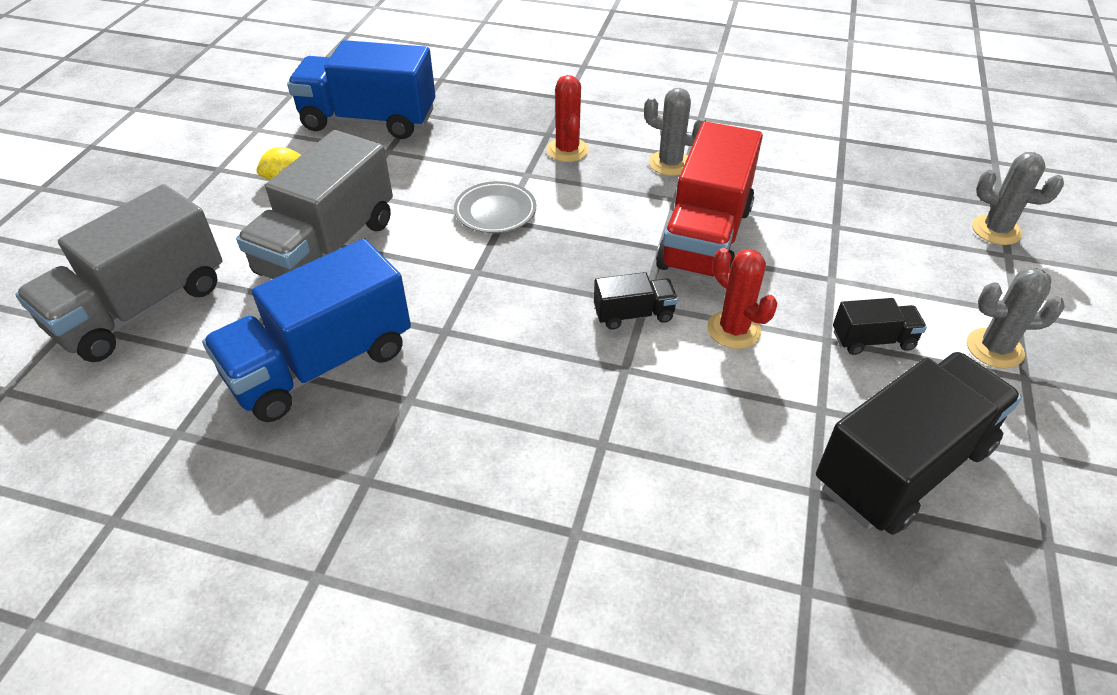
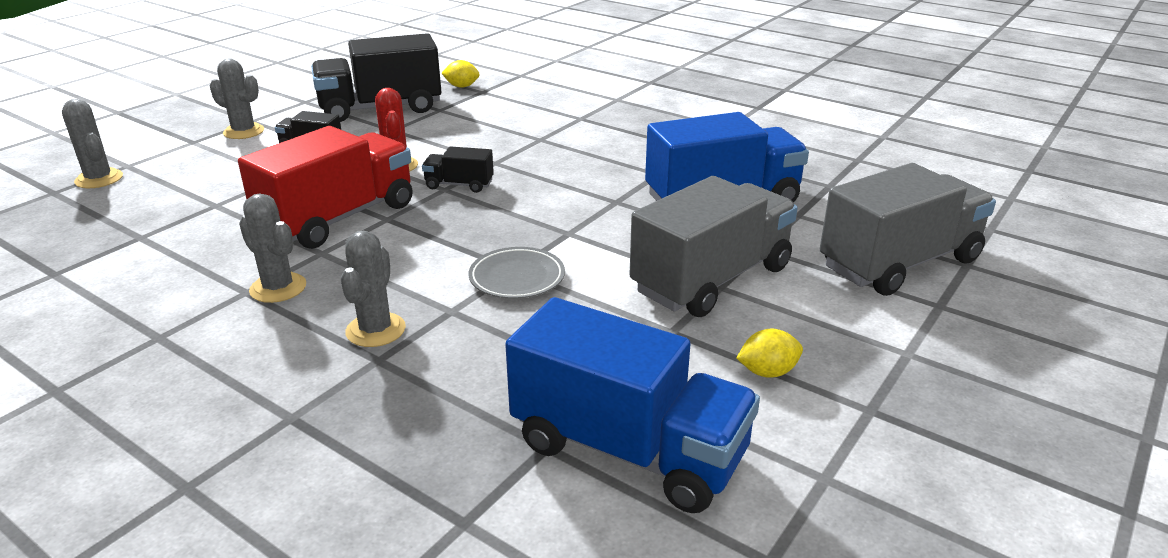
camera: 160 degrees left, 15 degrees down
red cactus [546,75,589,162] -> grey cactus [341,231,406,347]
none -> yellow lemon [441,60,480,88]

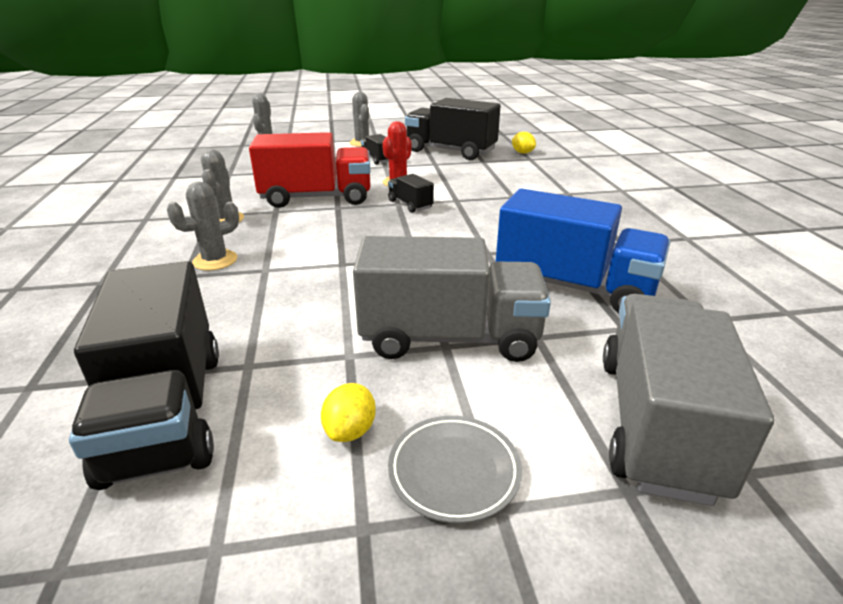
camera: 45 degrees right, 0 degrees up
grey plate [469,247,565,299] -> grey plate moved to [388,416,522,523]
blue truck [505,297,760,513] -> black truck [69,261,219,490]
yellow lemon [737,329,803,378] -> yellow lemon turned 75 degrees clockwise [321,383,376,442]
grey truck [820,163,996,296] -> grey truck turned 90 degrees counterclockwise [603,294,774,506]

